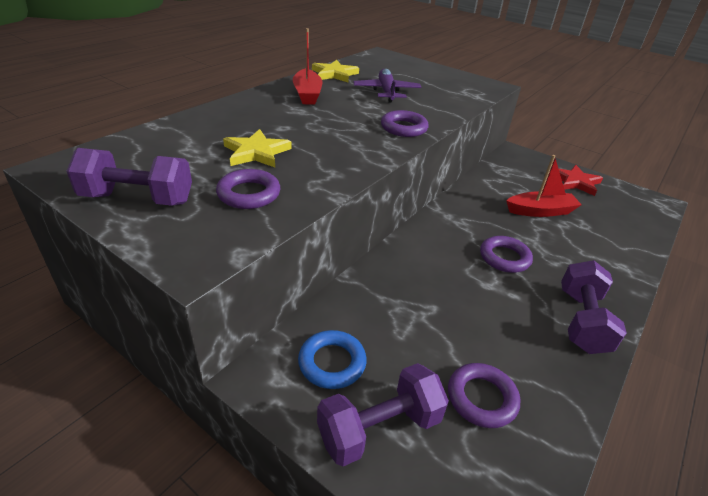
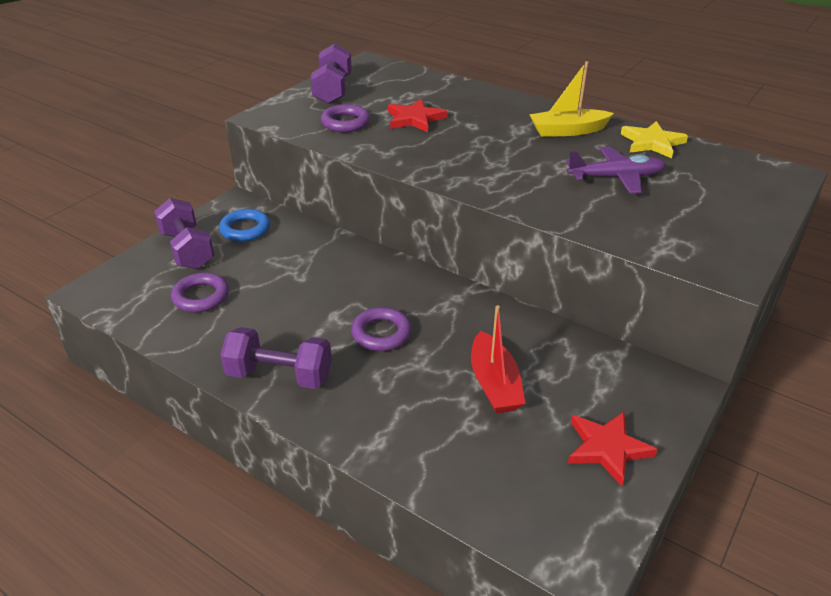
camera: 90 degrees right, 0 degrees up
yellow star [223,129,292,167] -> red star [388,99,447,132]
red boat [293,28,322,105] -> yellow boat [529,61,614,137]
purple ring [381,110,429,137] -> none

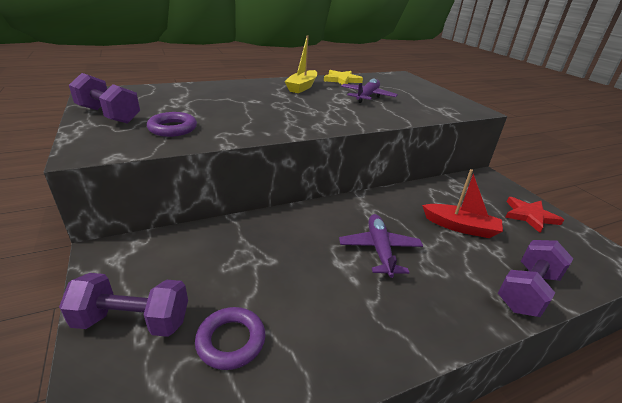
camera: 60 degrees left, 5 degrees down
blue ring [219,209,270,242] -> none
purple dumbbell [220,327,332,389] -> purple dumbbell moved to [498,240,573,317]
purple ring [351,307,411,351] -> purple plane [339,214,423,278]
red star [388,99,447,132] -> none

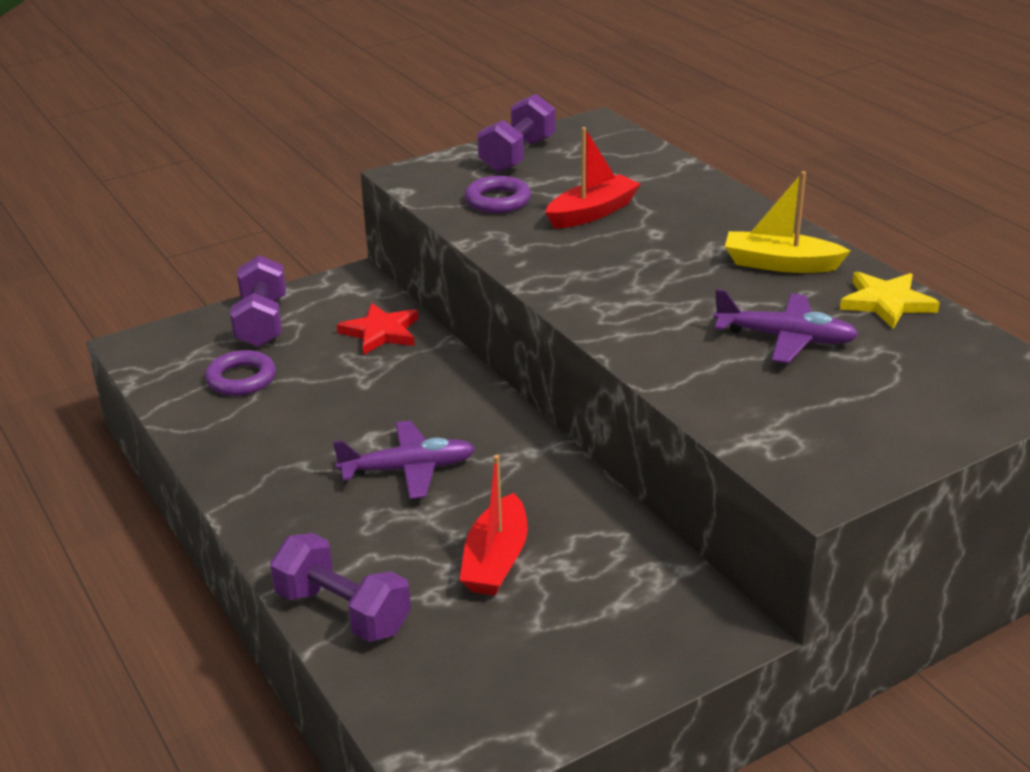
camera: 85 degrees right, 0 degrees up
red star [505,197,564,233] -> red star moved to [337,303,418,355]
none -> red boat [545,127,641,229]

